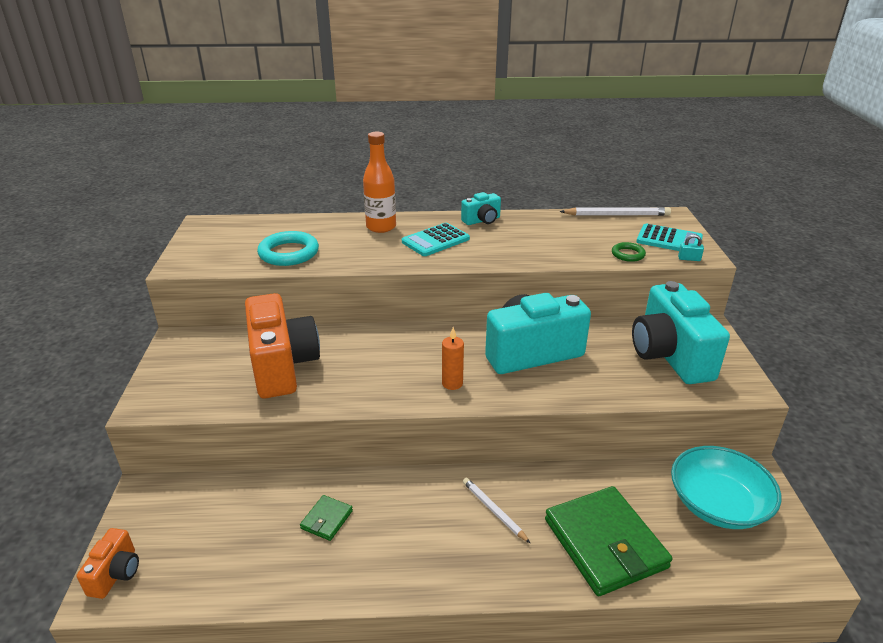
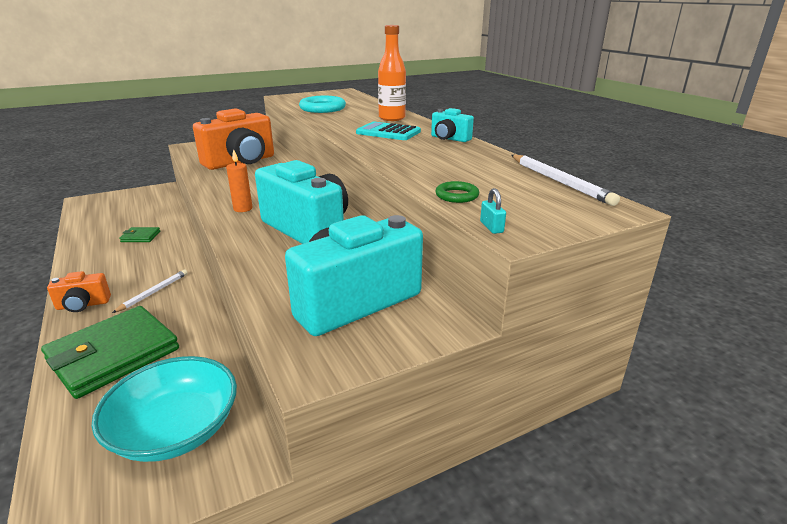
camera: 65 degrees right, 5 degrees down
orange camera [77,528,139,599] -> orange camera moved to [47,271,111,312]
turquoise calculator [636,224,703,251] -> none

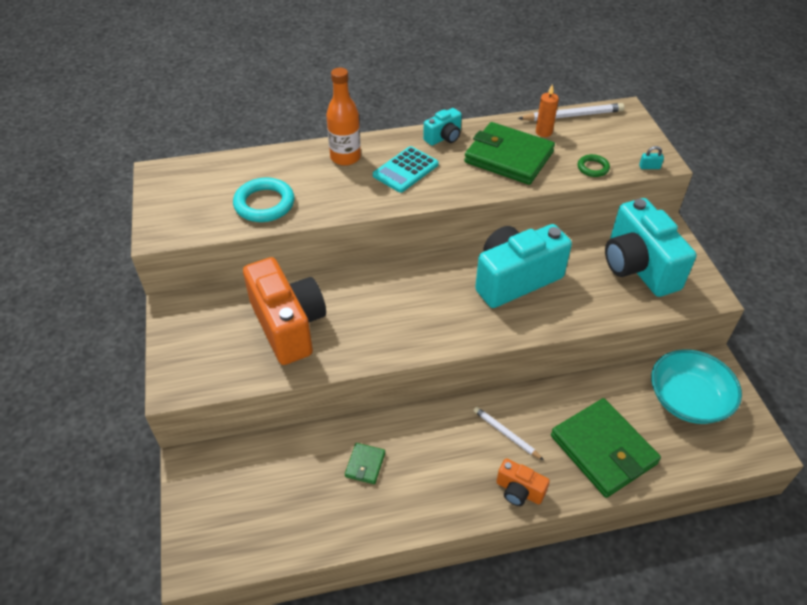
camera: 75 degrees left, 20 degrees up
orange camera [47,271,111,312] -> orange camera turned 120 degrees clockwise [496,458,550,506]
orange candle [226,149,252,212] -> orange candle moved to [536,84,559,137]
none -> green wallet [464,122,555,185]

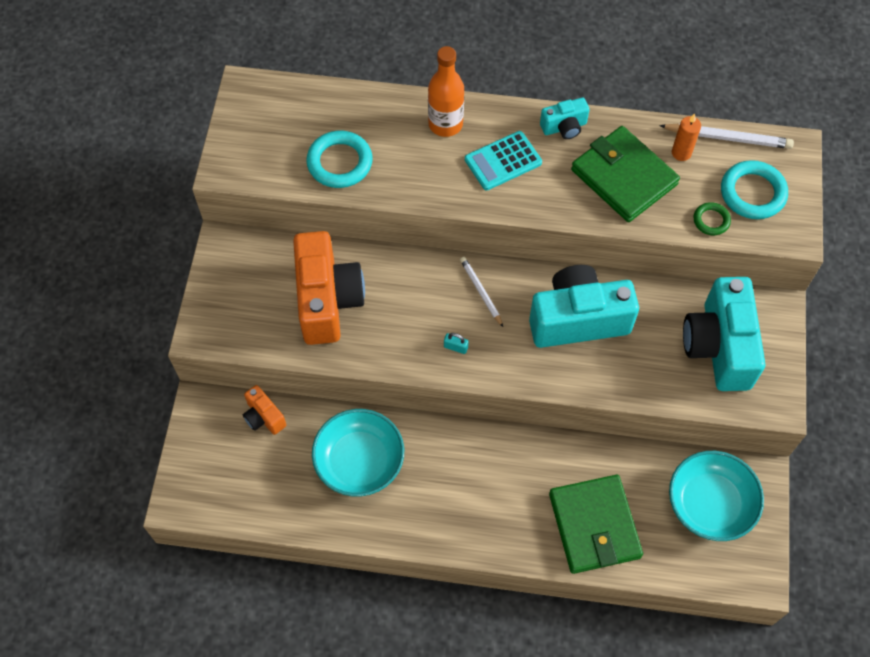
camera: 20 degrees right, 15 degrees up
green wallet [345,443,385,484] -> turquoise bowl [312,409,404,497]
white pencil [473,407,543,460] -> white pencil moved to [460,257,503,327]
orange camera [496,458,550,506] -> orange camera moved to [243,385,286,435]
turquoise padlock [639,146,664,169] -> turquoise padlock moved to [444,333,469,354]
none -> turquoise ring [721,160,788,219]

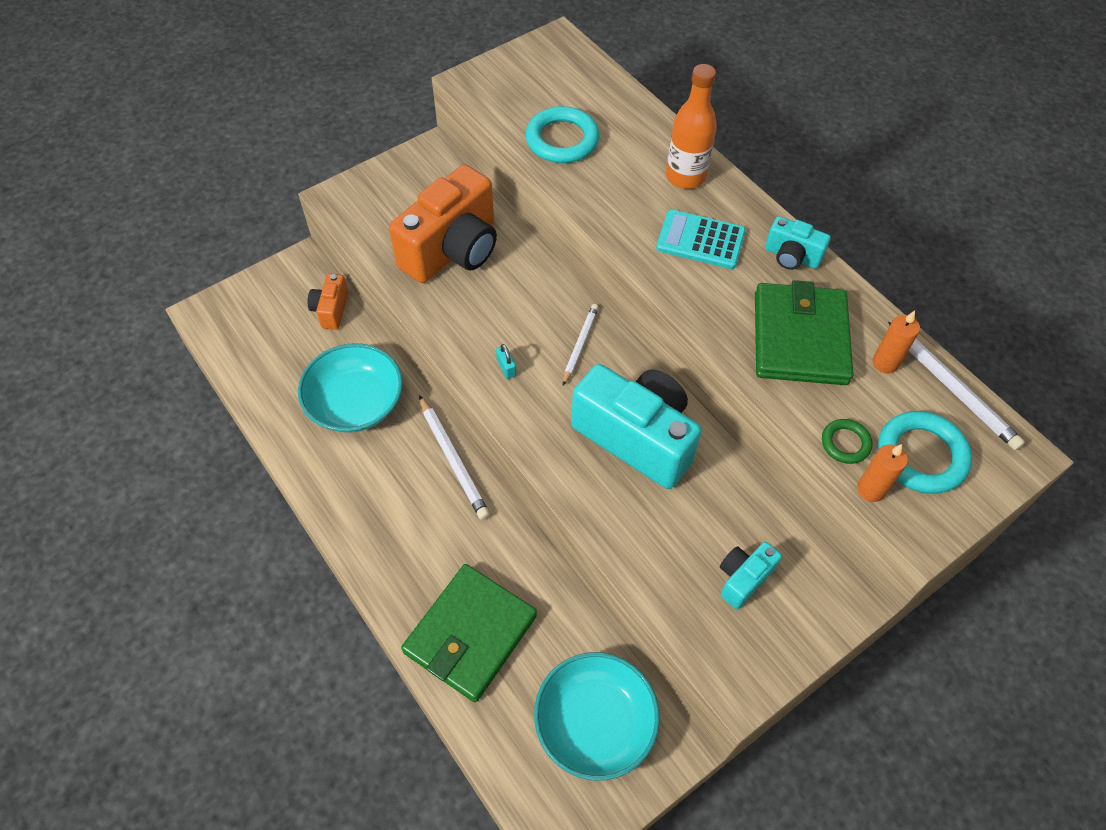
camera: 45 degrees right, 5 degrees down
turquoise camera [683,277,765,391] -> turquoise camera [720,542,782,609], size x0.48
none -> white pencil [419,395,490,520]
none -> orange candle [857,444,908,502]

